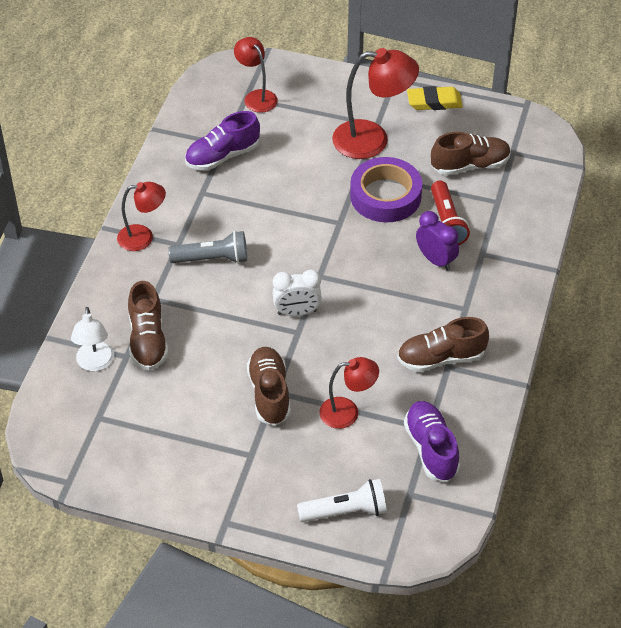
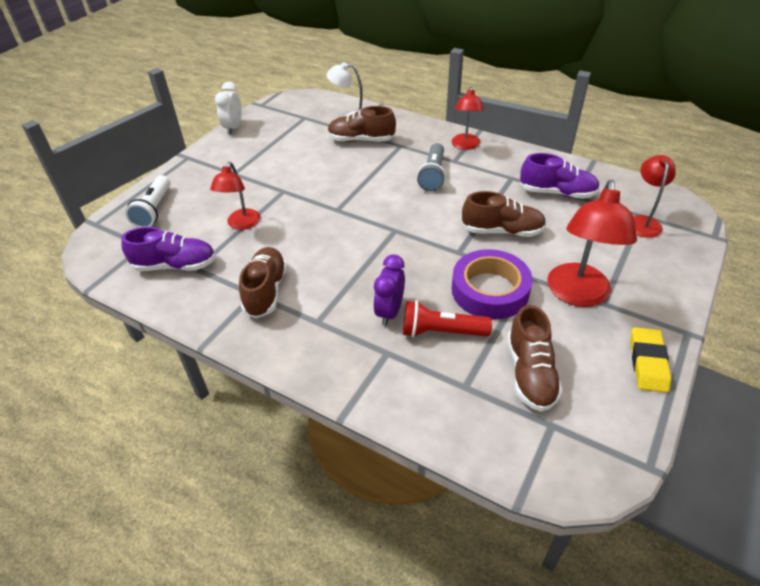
camera: 105 degrees right, 5 degrees down
purple shoe [185,111,260,170] -> purple shoe turned 120 degrees clockwise [520,153,600,199]
red lamp [234,37,278,113] -> red lamp turned 60 degrees counterclockwise [633,155,676,238]
brown shoe [247,347,290,426] -> brown shoe moved to [462,191,546,237]
white clock [273,270,322,316] -> white clock moved to [215,82,242,135]
purple clock [416,211,459,271] -> purple clock turned 135 degrees clockwise [373,255,405,326]

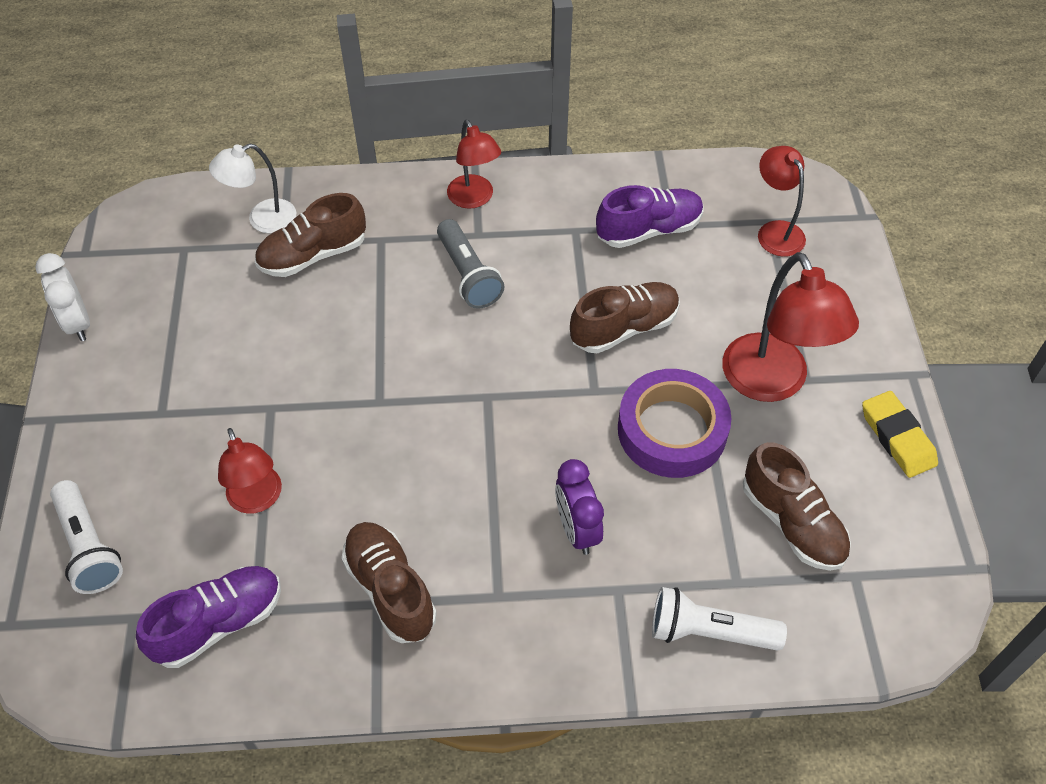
camera: 35 degrees left, 10 degrees up
red flashlight [403,300,492,337] -> none
none -> white flashlight [652,587,787,651]

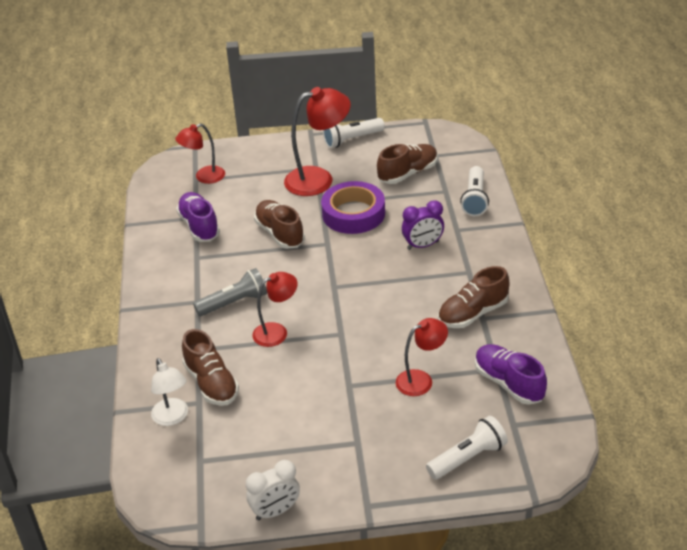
camera: 90 degrees left, 15 degrees down
red lamp [447,120,501,209] -> red lamp moved to [252,272,297,347]
yellow eraser [862,391,938,478] -> white flashlight [323,118,385,148]

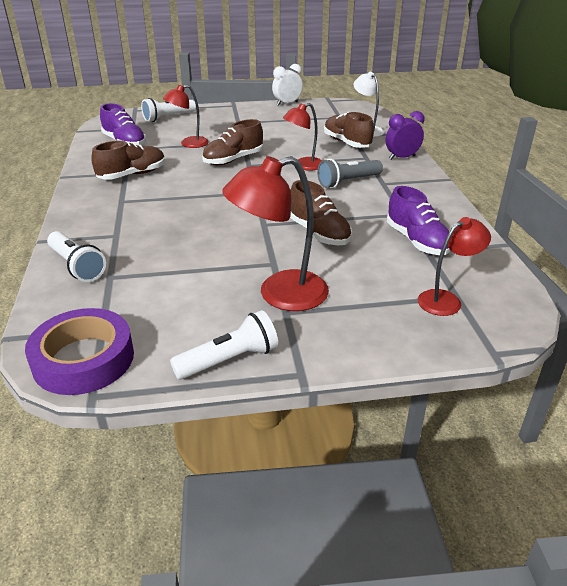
camera: 175 degrees right, 5 degrees down
purple tape [321,181,385,234] -> purple tape moved to [25,308,134,395]
brown shoe [377,144,438,184] -> brown shoe moved to [202,119,263,165]
purple clock [402,200,444,250] -> purple clock moved to [386,111,424,160]
white flashlight [460,166,489,216] -> white flashlight turned 135 degrees clockwise [47,231,106,282]

